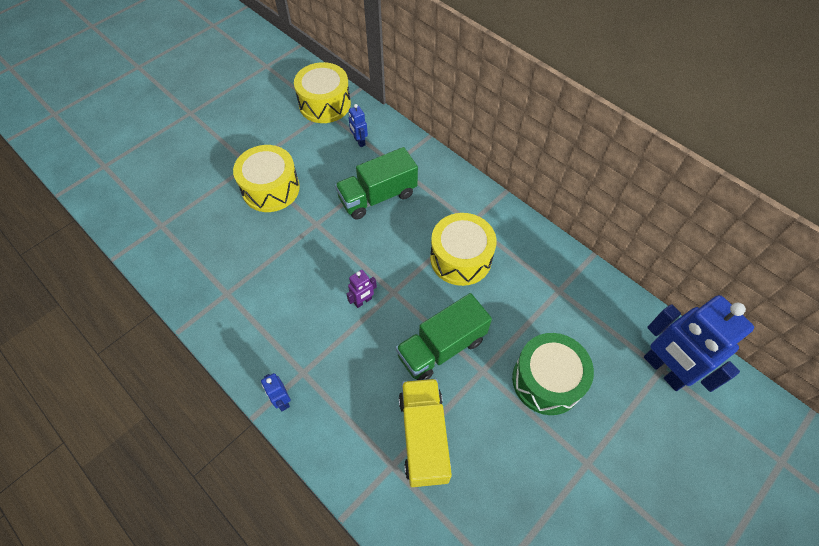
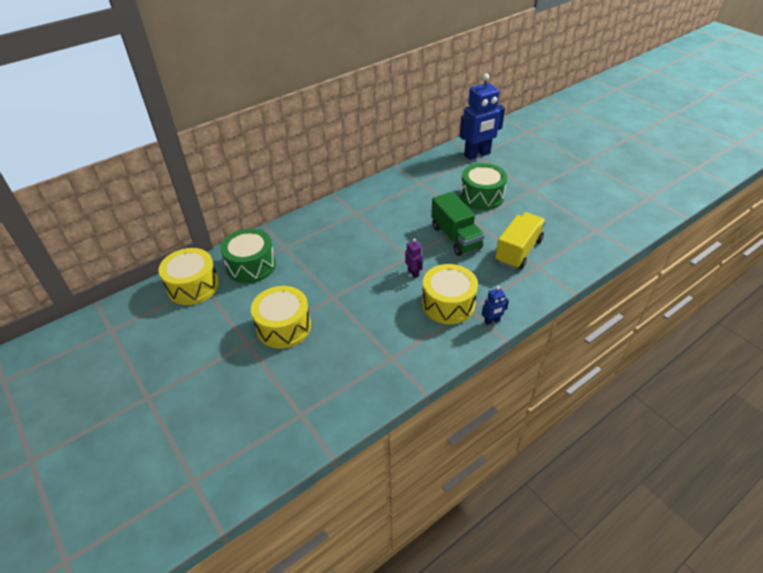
camera: 80 degrees left, 15 degrees down
green truck [335,147,418,220] -> none
blue robot [349,104,368,147] -> green drum [220,228,276,283]
yellow truck [399,378,452,487] -> yellow truck turned 120 degrees clockwise [495,212,546,269]
yellow drum [430,213,497,286] -> yellow drum moved to [422,264,478,324]

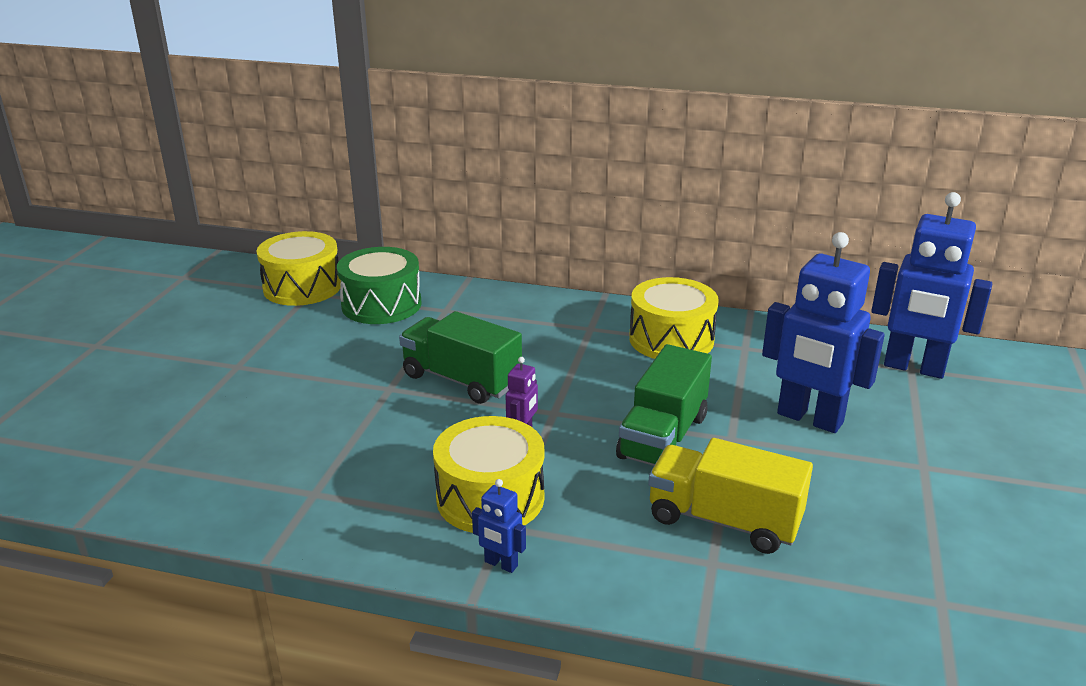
camera: 50 degrees right, 15 degrees down
yellow drum [251,286,311,349] -> yellow drum moved to [629,277,719,359]
green drum [460,163,507,210] -> blue robot [762,232,885,433]
yellow truck [495,212,546,269] -> yellow truck turned 150 degrees counterclockwise [648,438,813,554]
none -> green truck [399,311,522,404]

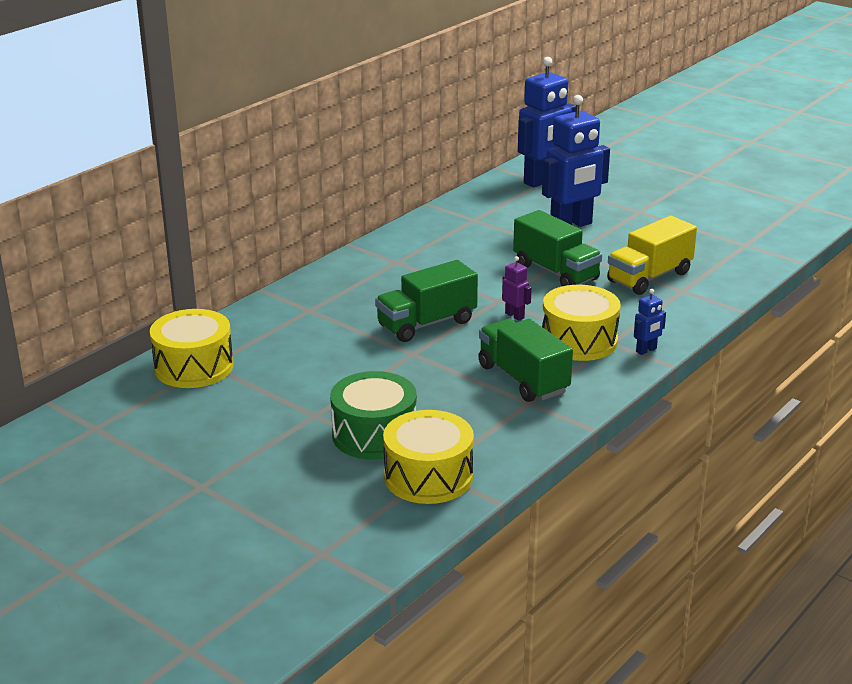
camera: 65 degrees left, 0 degrees up
green drum [337,247,422,324] -> green drum moved to [330,371,417,460]
yellow drum [629,277,719,359] -> yellow drum moved to [383,410,474,504]
none -> green truck [479,319,573,402]

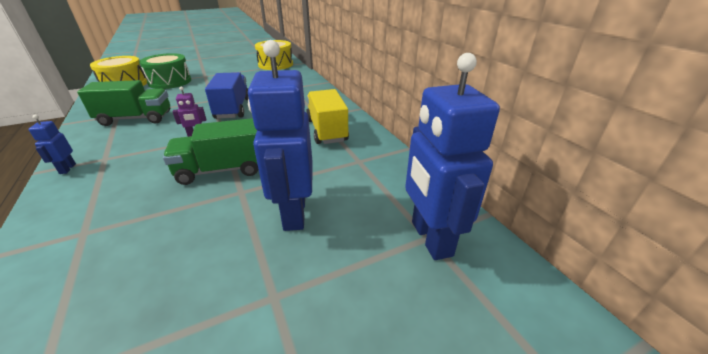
camera: 115 degrees right, 5 degrees up
green truck [375,260,478,342] -> blue truck [205,72,249,119]
yellow drum [542,285,621,361] -> none
yellow truck [607,216,697,295] -> yellow truck moved to [306,89,349,144]

